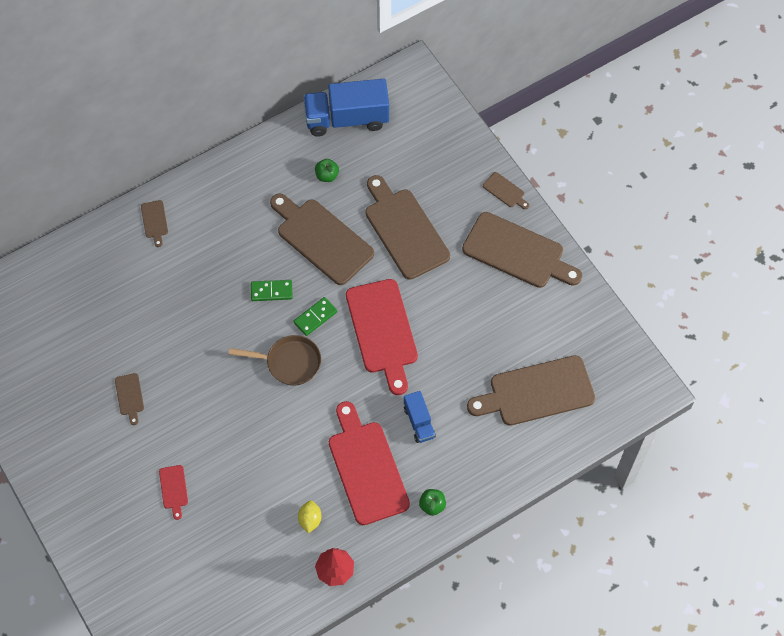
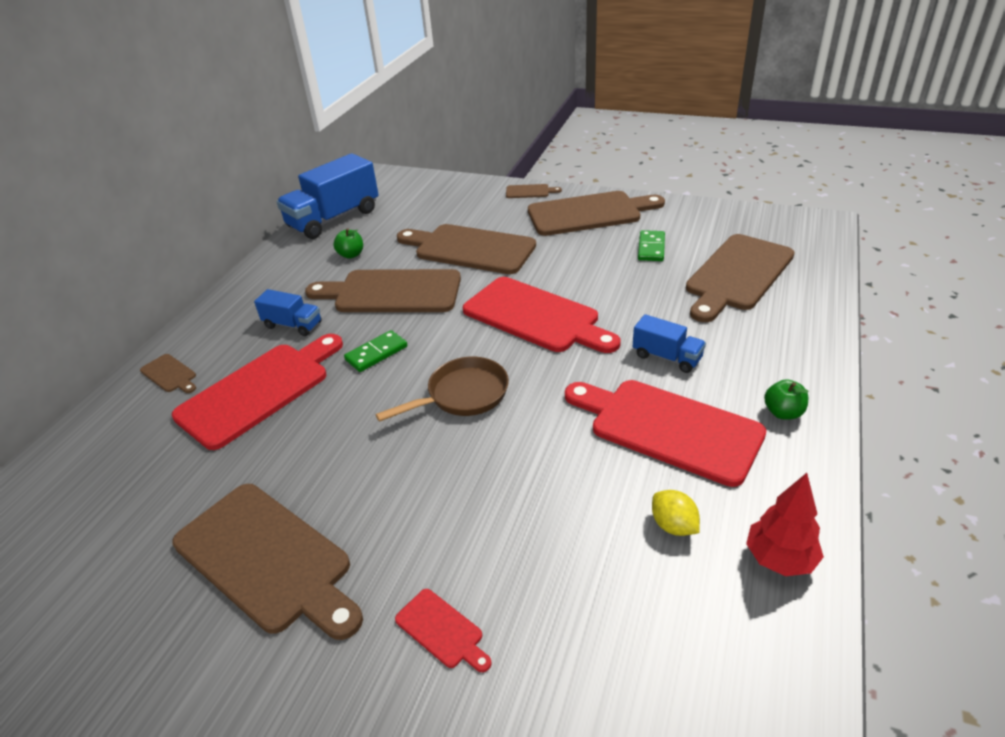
camera: 35 degrees left, 25 degrees down
brown cutting board [115,373,144,425] -> brown cutting board [172,484,363,640], size x2.32
green domino [293,297,337,336] -> green domino moved to [638,230,665,261]
none -> red cutting board [172,334,343,450]
none -> blue truck [254,289,322,336]

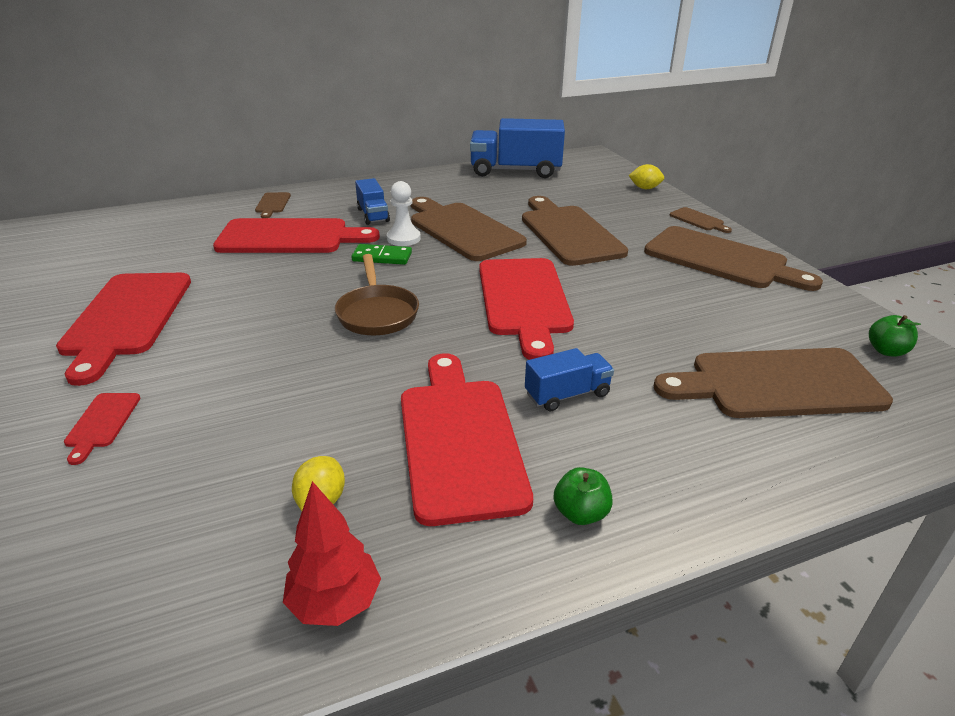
camera: 45 degrees right, 5 degrees down
brown cutting board [172,484,363,640] -> red cutting board [56,273,191,386]
green apple [333,228,363,259] -> green apple moved to [869,315,921,357]
brown pan [375,357,509,422] -> brown pan turned 60 degrees clockwise [335,254,419,335]
blue truck [633,314,706,373] -> blue truck turned 105 degrees counterclockwise [525,348,614,411]
green domino [638,230,665,261] -> none
none -> white pawn [387,181,421,246]
none -> yellow lemon [629,164,664,189]

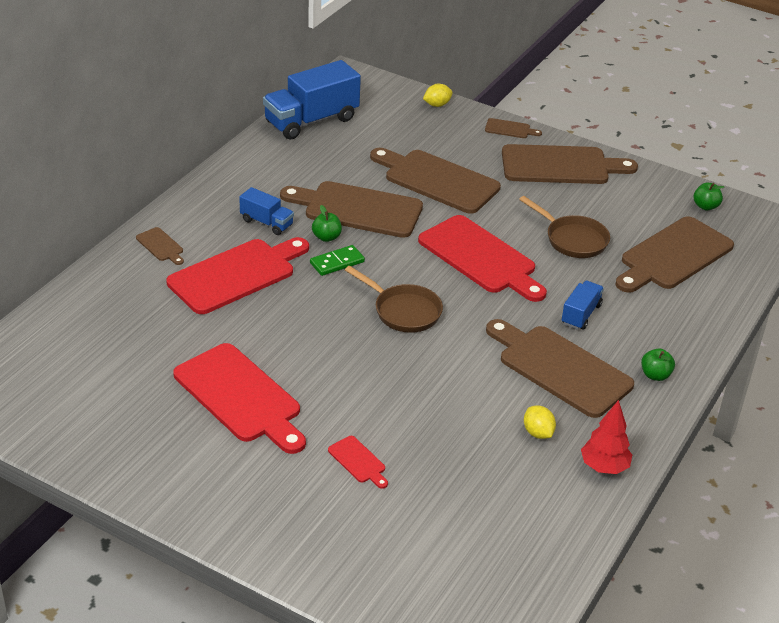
camera: 40 degrees left, 5 degrees up
white pawn [387,181,421,246] -> green apple [312,205,342,242]
red cutting board [401,353,533,526] -> brown cutting board [486,319,634,418]
none -> brown pan [519,196,610,258]

